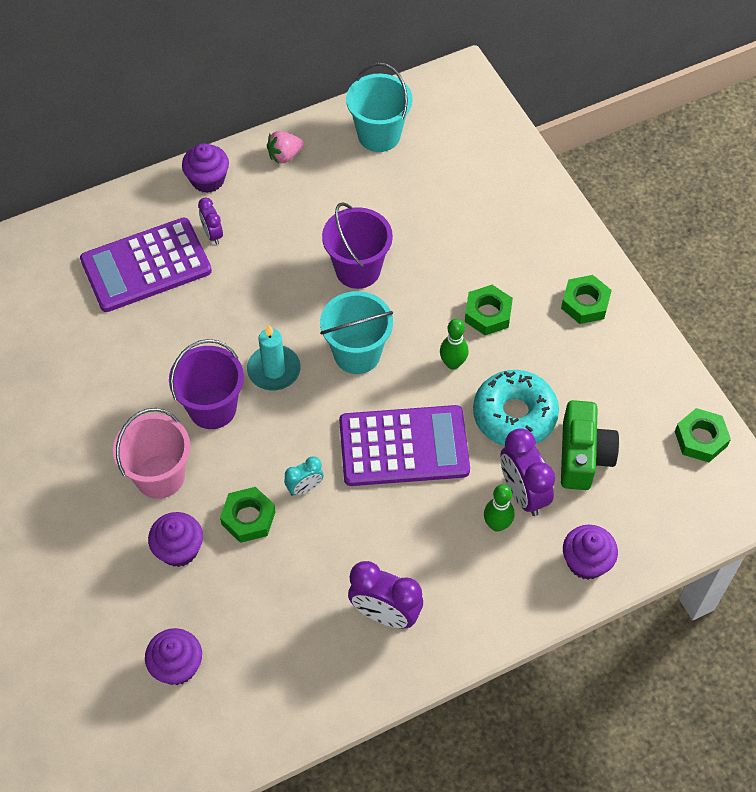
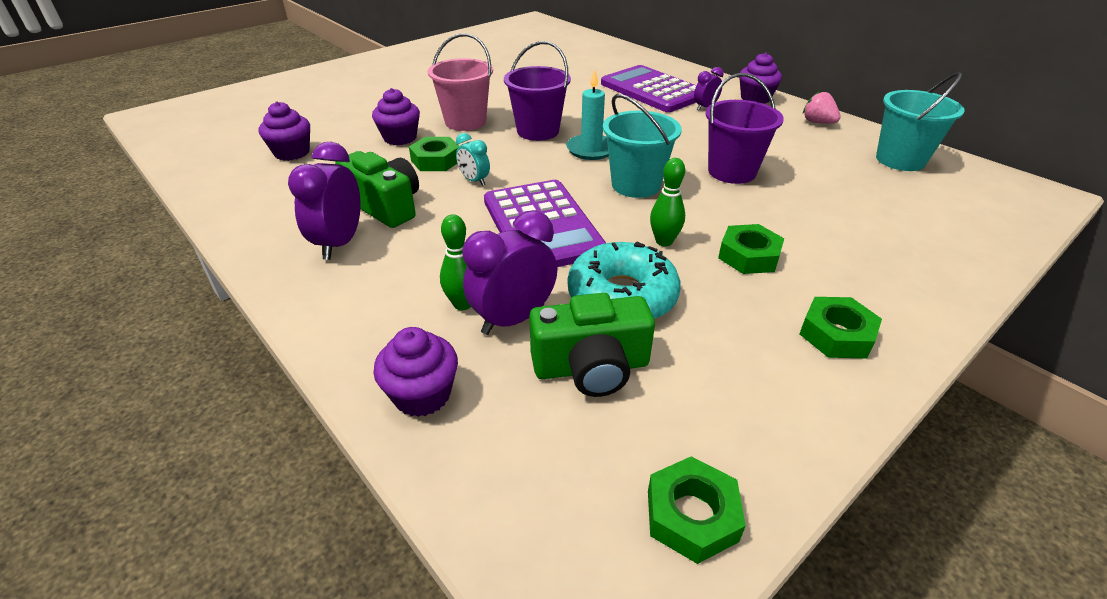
camera: 75 degrees right, 20 degrees down
none -> green camera [335,151,419,228]

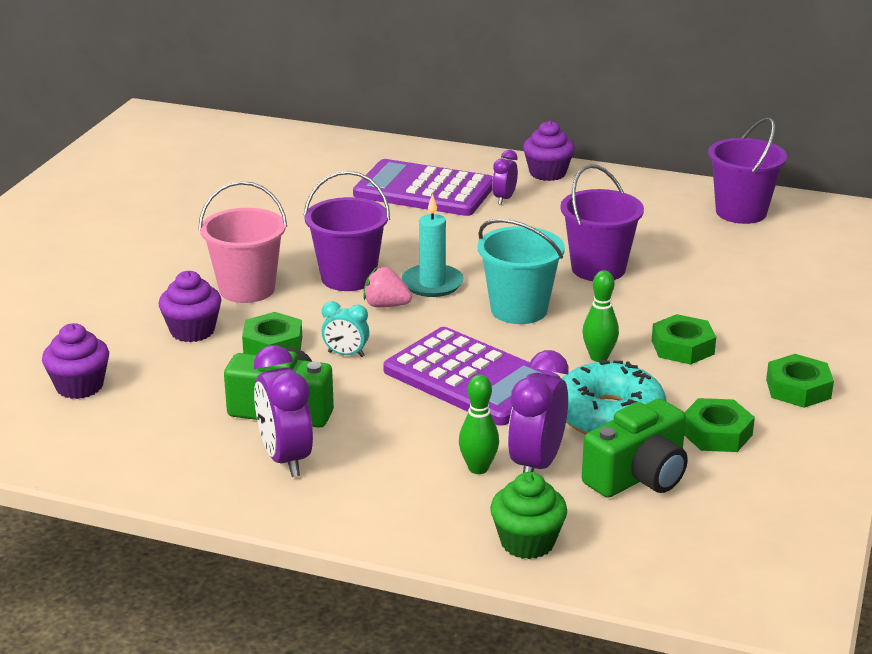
camera: 30 degrees left, 10 degrees down
purple cupcake [373,327,458,417] -> green cupcake [490,472,567,559]
green nut [648,456,746,564] -> green nut moved to [684,398,755,452]
pink strawberry [803,91,841,124] -> pink strawberry moved to [363,267,412,307]
turquoise bucket [876,72,965,171] -> purple bucket [708,118,787,224]

